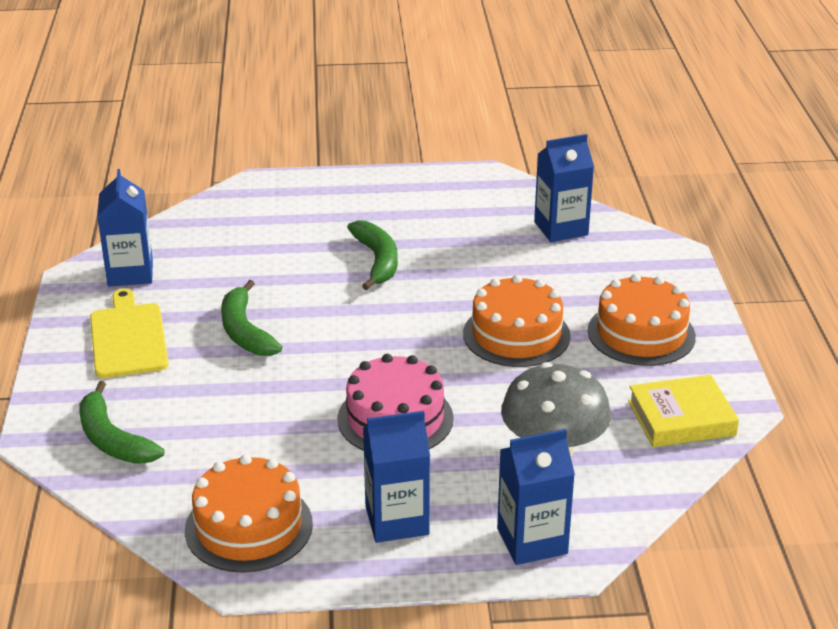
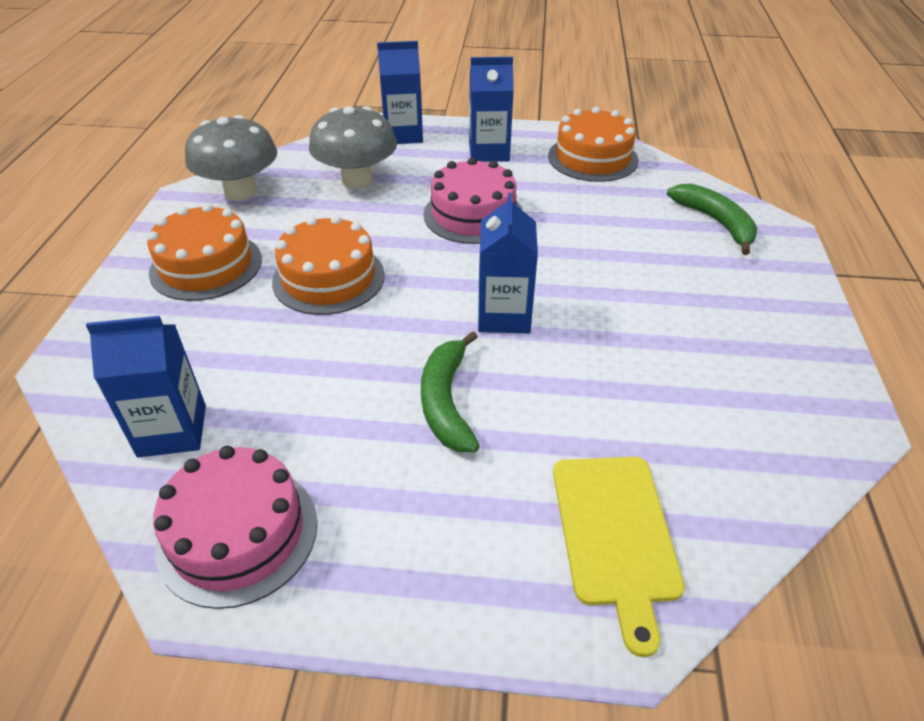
camera: 170 degrees left, 10 degrees up
yellow cutting board [90,288,169,378] -> yellow cutting board moved to [553,457,685,657]
blue carton [97,169,153,287] -> blue carton moved to [478,193,538,333]
green banana [221,280,282,356] -> none
yellow book [628,375,739,447] -> grey mushroom [185,115,277,201]
none -> pink cake [153,446,317,609]

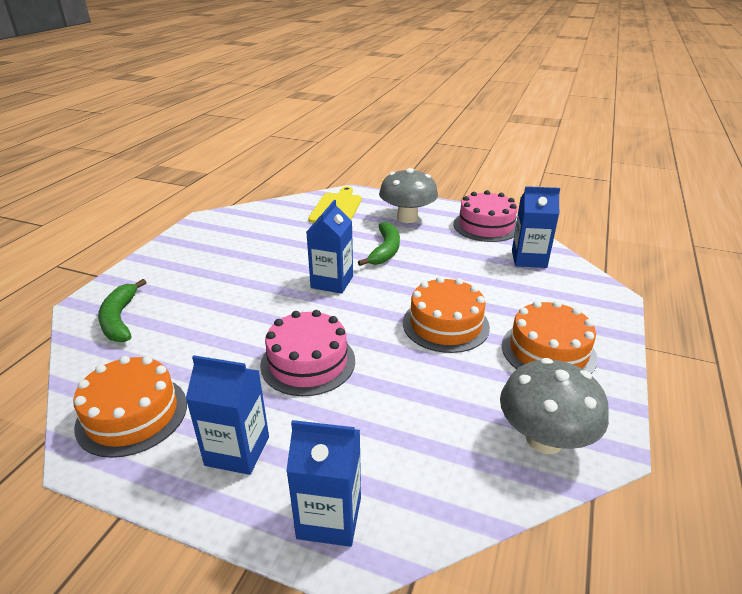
camera: 165 degrees left, 10 degrees down
grey mushroom [309,106,397,189] -> grey mushroom moved to [379,168,438,223]

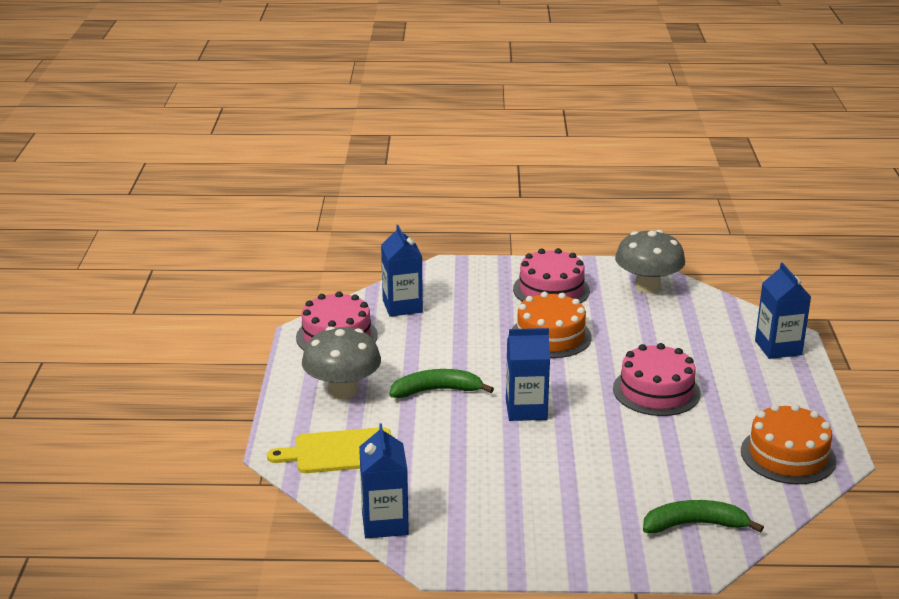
camera: 110 degrees left, 5 degrees down
green banana [98,279,146,342] -> green banana turned 150 degrees counterclockwise [643,500,764,533]
blue carton [186,355,269,475] -> blue carton moved to [359,424,409,538]
orange cake [502,301,597,374] -> pink cake [513,248,590,303]

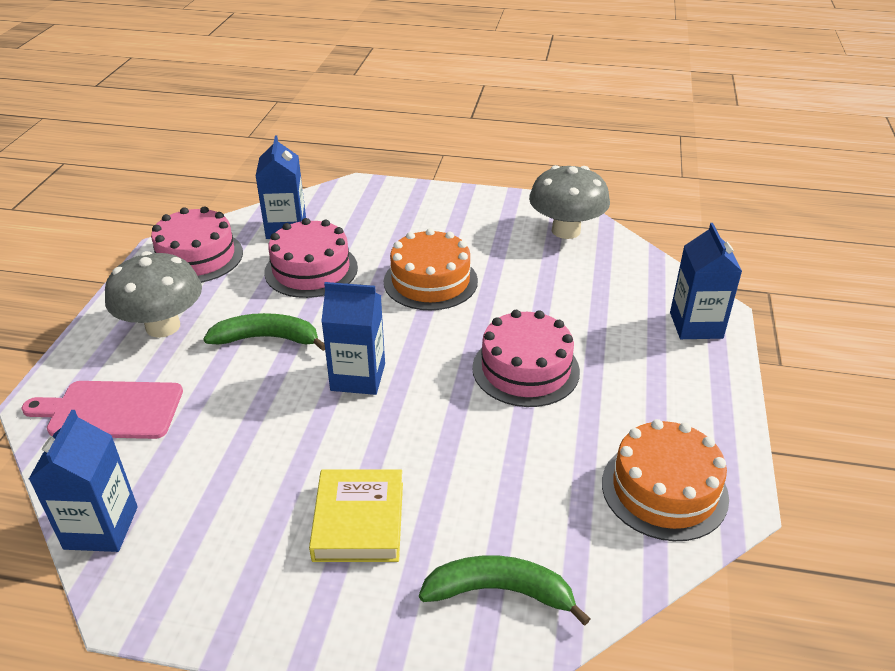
camera: 10 degrees right, 10 degrees up
yellow cutting board [267,427,391,473] -> pink cutting board [21,381,183,439]
pink cake [513,248,590,303] -> pink cake moved to [264,218,358,298]
none -> yellow book [309,469,403,562]

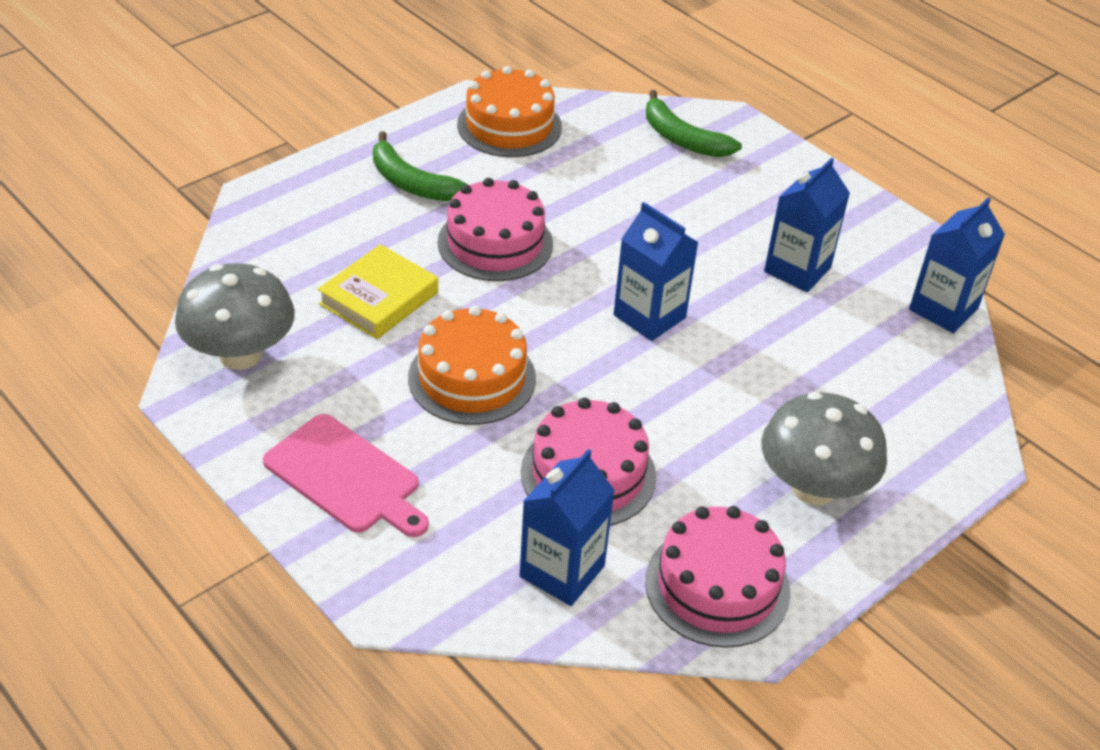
camera: 145 degrees left, 5 degrees up
pink cutting board [21,381,183,439] -> pink cutting board moved to [263,414,429,537]
green banana [204,313,325,351] -> green banana moved to [373,131,468,201]
yellow book [309,469,403,562] -> yellow book moved to [317,244,438,339]
blue carton [670,223,742,339] -> blue carton moved to [764,157,850,292]

